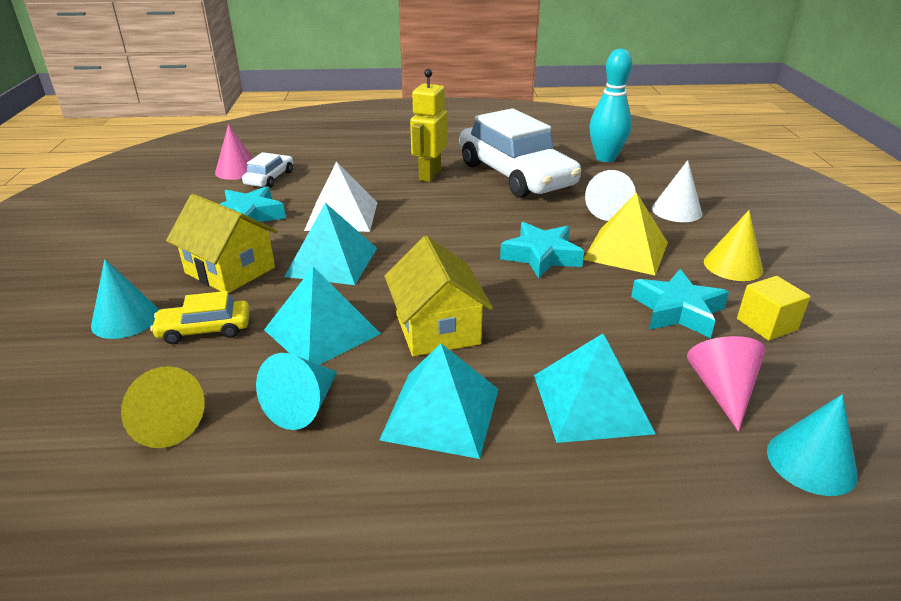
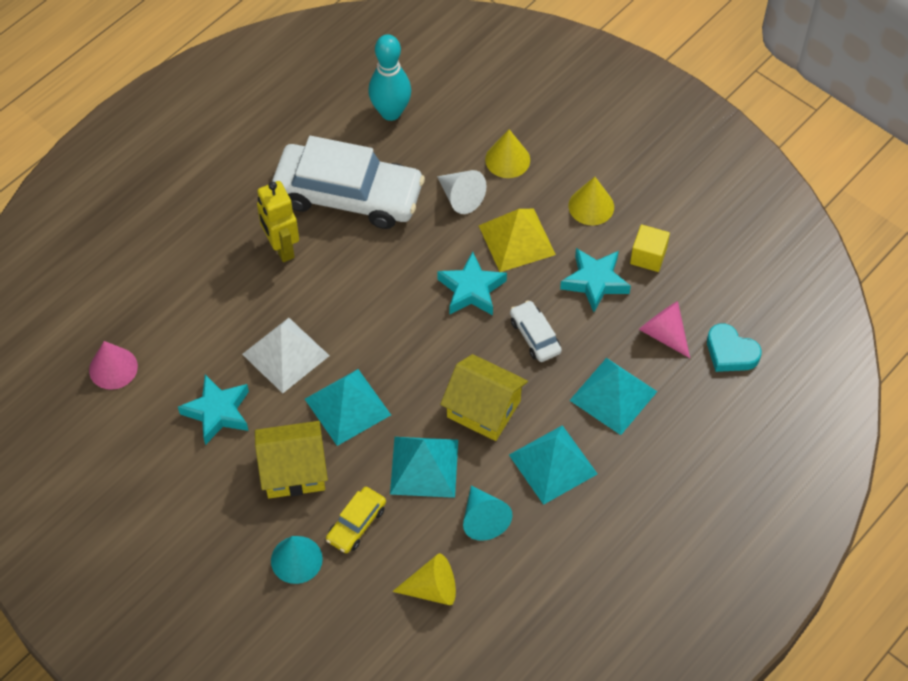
camera: 45 degrees left, 25 degrees up
white car [242,152,293,188] -> white car moved to [510,300,562,362]
white cone [652,160,702,222] -> yellow cone [485,129,530,178]
turquoise cone [767,394,858,496] -> turquoise heart [707,323,761,372]

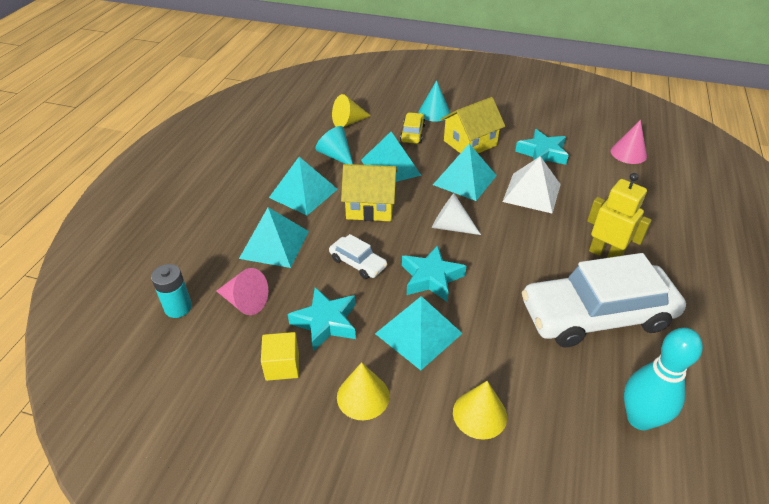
camera: 155 degrees right, 15 degrees down
white cone [437,170,486,214] -> white cone moved to [432,194,481,235]
yellow pyramid [478,209,556,272] -> turquoise pyramid [375,296,463,370]
turquoise heart [707,323,761,372] -> turquoise battery [151,264,192,318]

